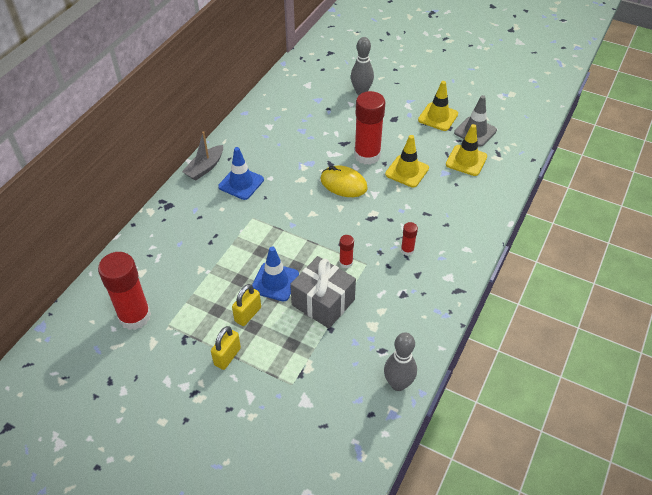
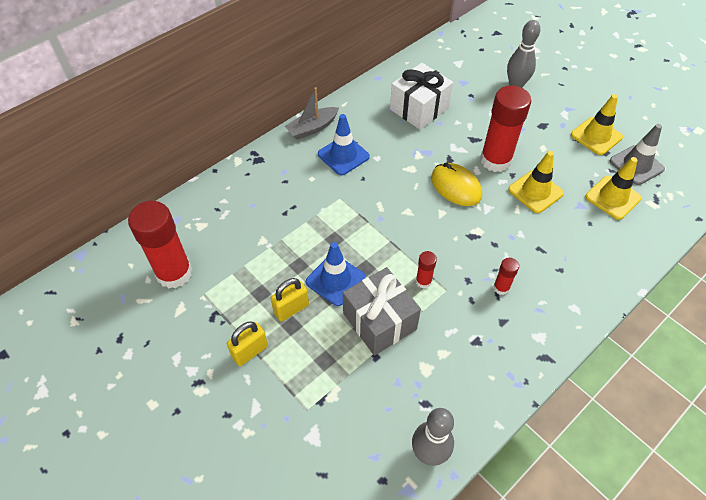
camera: 20 degrees right, 5 degrees up
none -> white gift [390,63,453,130]

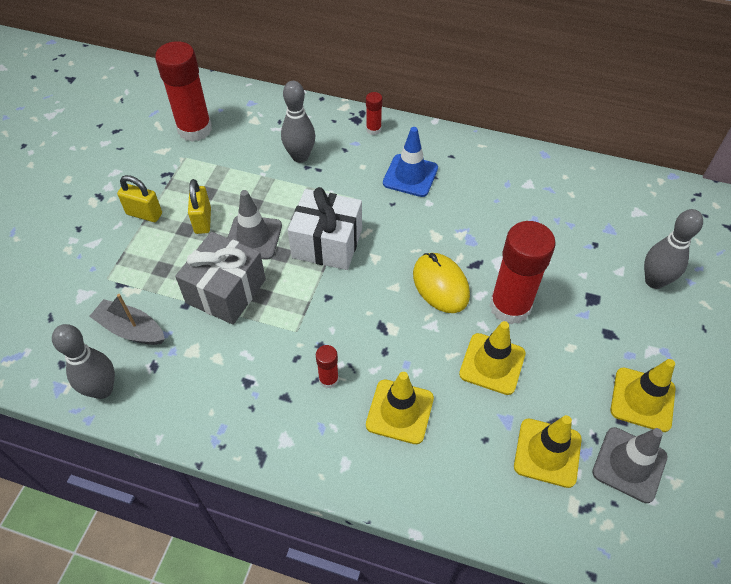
camera: 60 degrees right, 0 degrees up
yellow padlock [270,278,309,322] -> yellow padlock turned 60 degrees clockwise [188,179,211,234]
grey boat [285,87,339,140] -> grey boat moved to [89,294,165,345]
blue traffic cone [306,242,366,306] -> grey traffic cone [228,190,282,260]
white gift [390,63,453,130] -> white gift moved to [288,187,362,270]
red glue stick [416,251,437,289] -> red glue stick moved to [366,92,382,135]
yellow mouse [431,163,482,206] -> yellow mouse turned 45 degrees counterclockwise [413,253,470,313]
none -> grey bowling pin [281,81,315,163]
none -> yellow traffic cone [366,372,434,444]

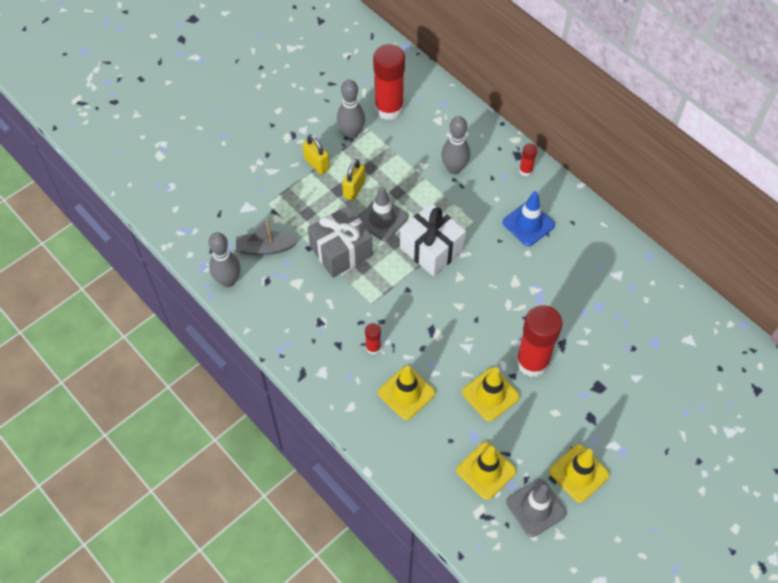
camera: 30 degrees right, 5 degrees up
grey boat [89,294,165,345] -> grey boat turned 60 degrees counterclockwise [236,219,298,255]
yellow mouse [413,253,470,313] -> none
grey bowling pin [644,209,703,289] -> grey bowling pin moved to [337,80,365,139]

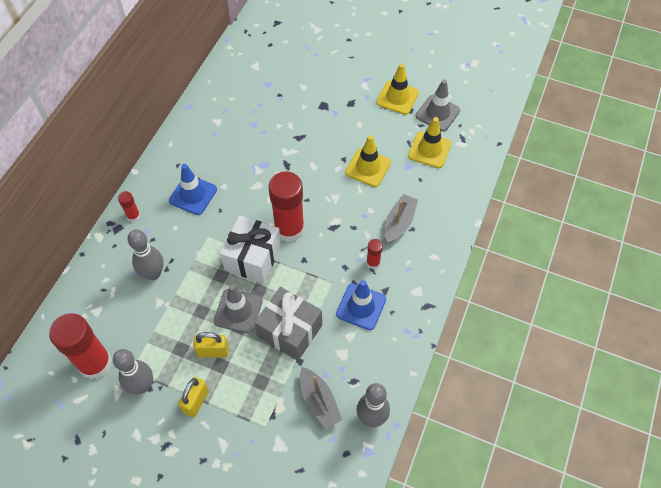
camera: 115 degrees left, 0 degrees up
yellow traffic cone [378,365,435,420] -> grey boat [385,194,418,243]
red glue stick [516,305,563,377] -> red glue stick moved to [268,171,305,242]
none -> blue traffic cone [336,280,386,330]

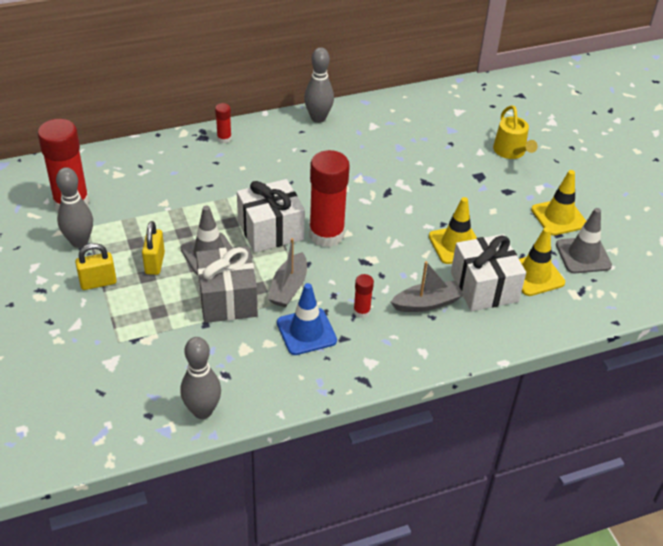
camera: 45 degrees right, 15 degrees down
grey bowling pin [127,229,164,280] -> grey bowling pin moved to [304,47,334,123]
blue traffic cone [169,164,217,215] -> none
yellow padlock [193,332,229,357] -> yellow padlock turned 45 degrees clockwise [142,221,165,275]
grey boat [300,367,342,429] -> grey boat moved to [268,238,307,308]
none -> white gift [451,234,526,311]
none -> yellow watering can [493,105,538,159]

